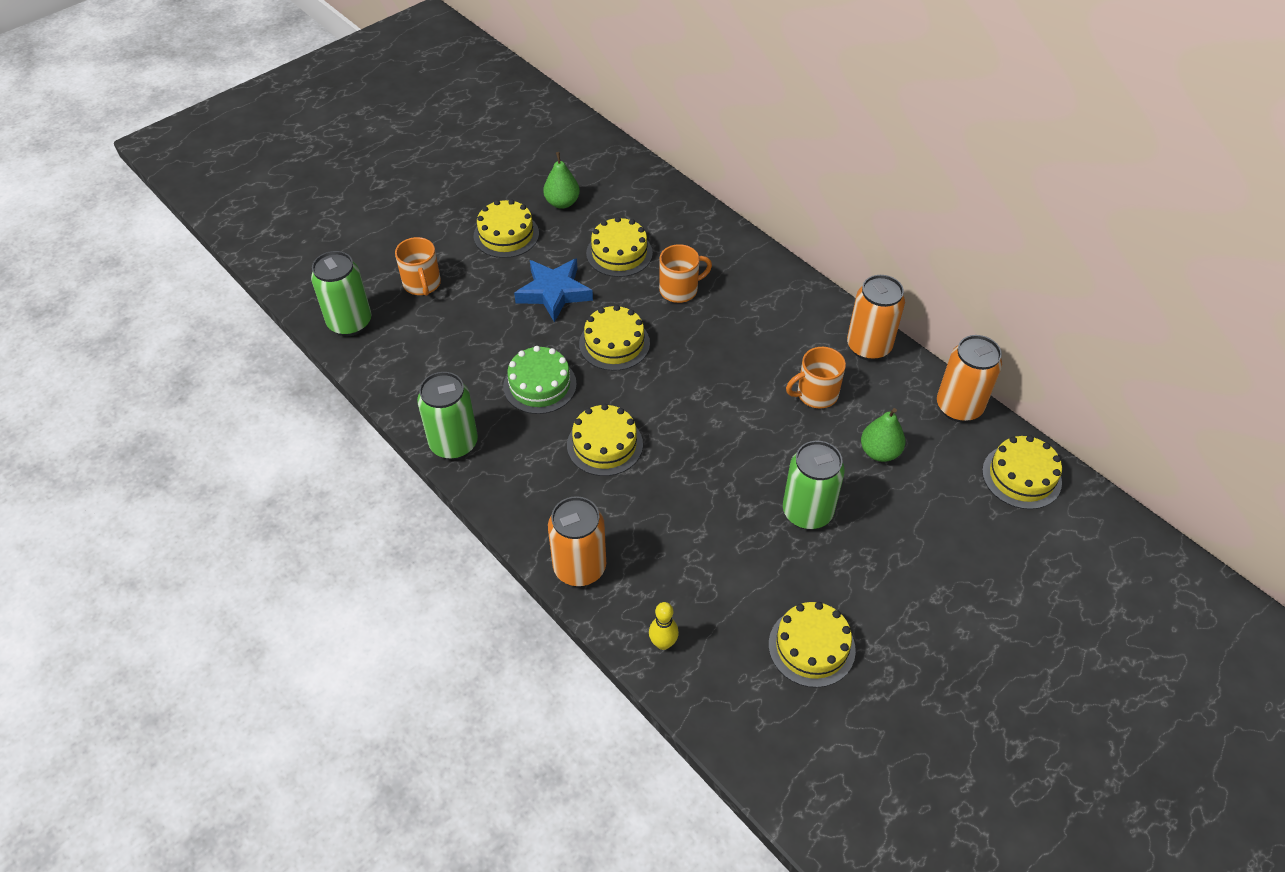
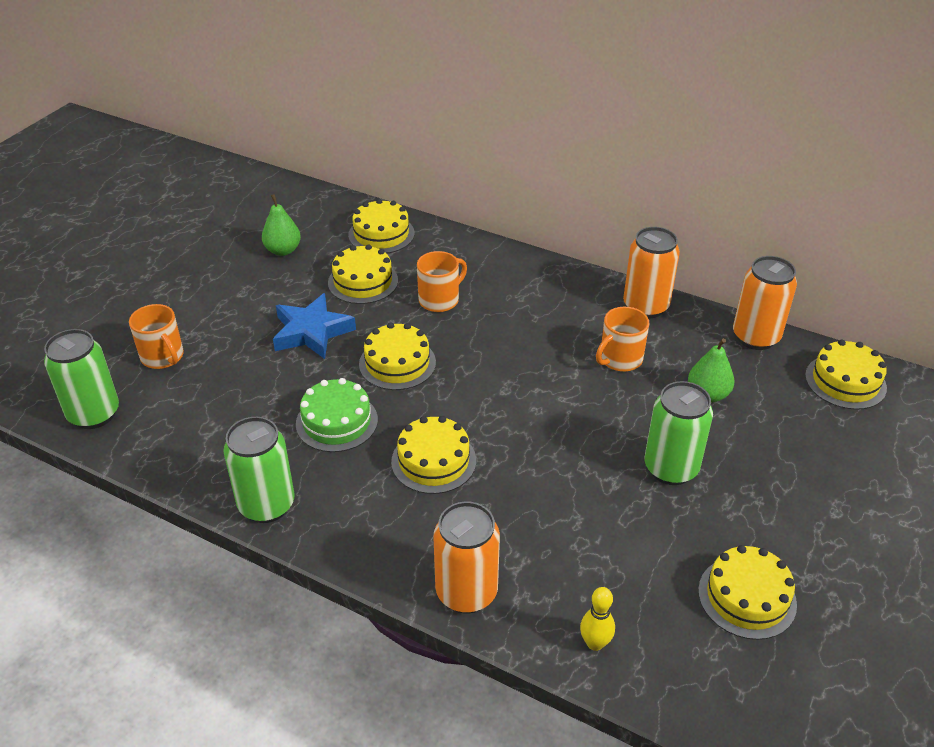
camera: 20 degrees left, 10 degrees down
yellow cake [474,199,539,258] -> yellow cake moved to [348,199,415,254]

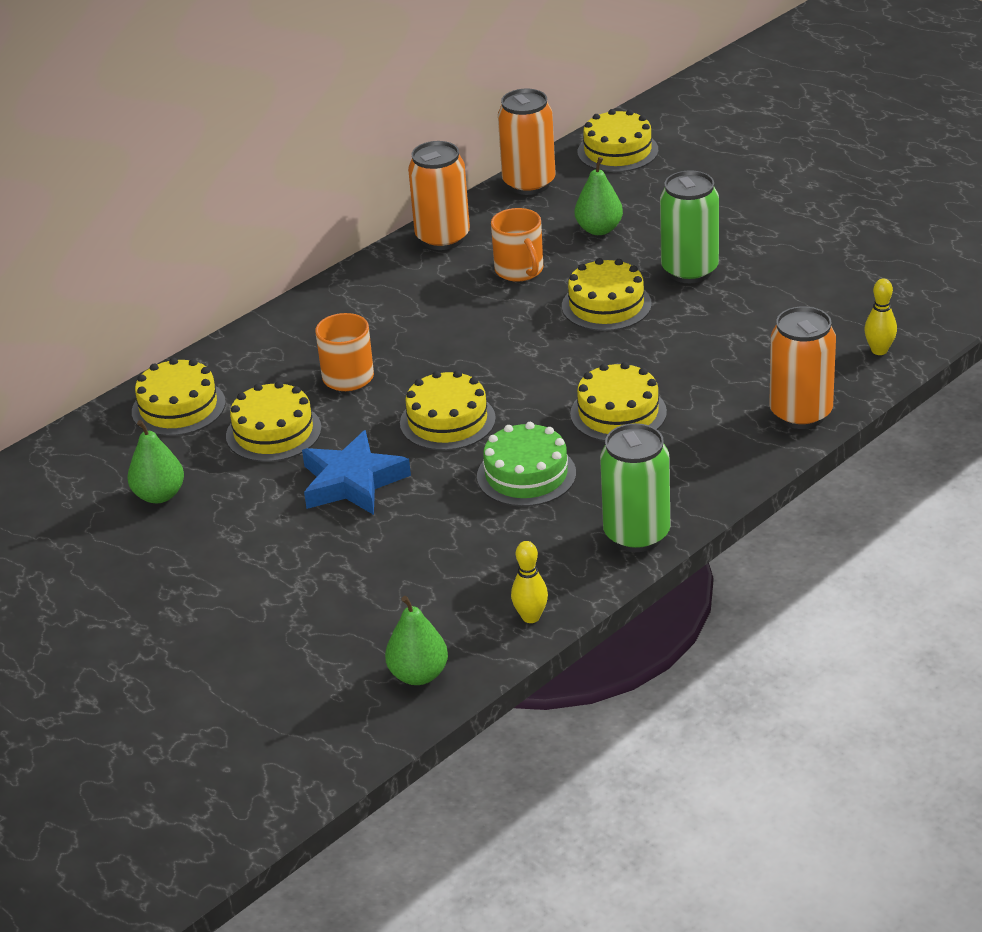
camera: 70 degrees left, 5 degrees down
green can [44,329,119,429] -> green pear [385,596,448,685]
orange mug [129,304,184,369] -> none
yellow cake [698,545,797,640] -> yellow cake moved to [562,258,652,331]
none -> yellow bowling pin [511,541,548,623]

